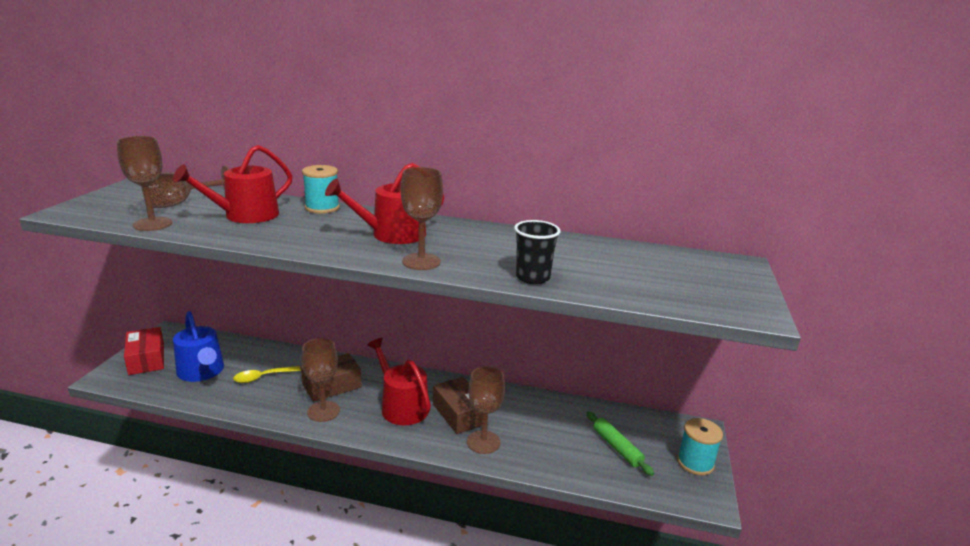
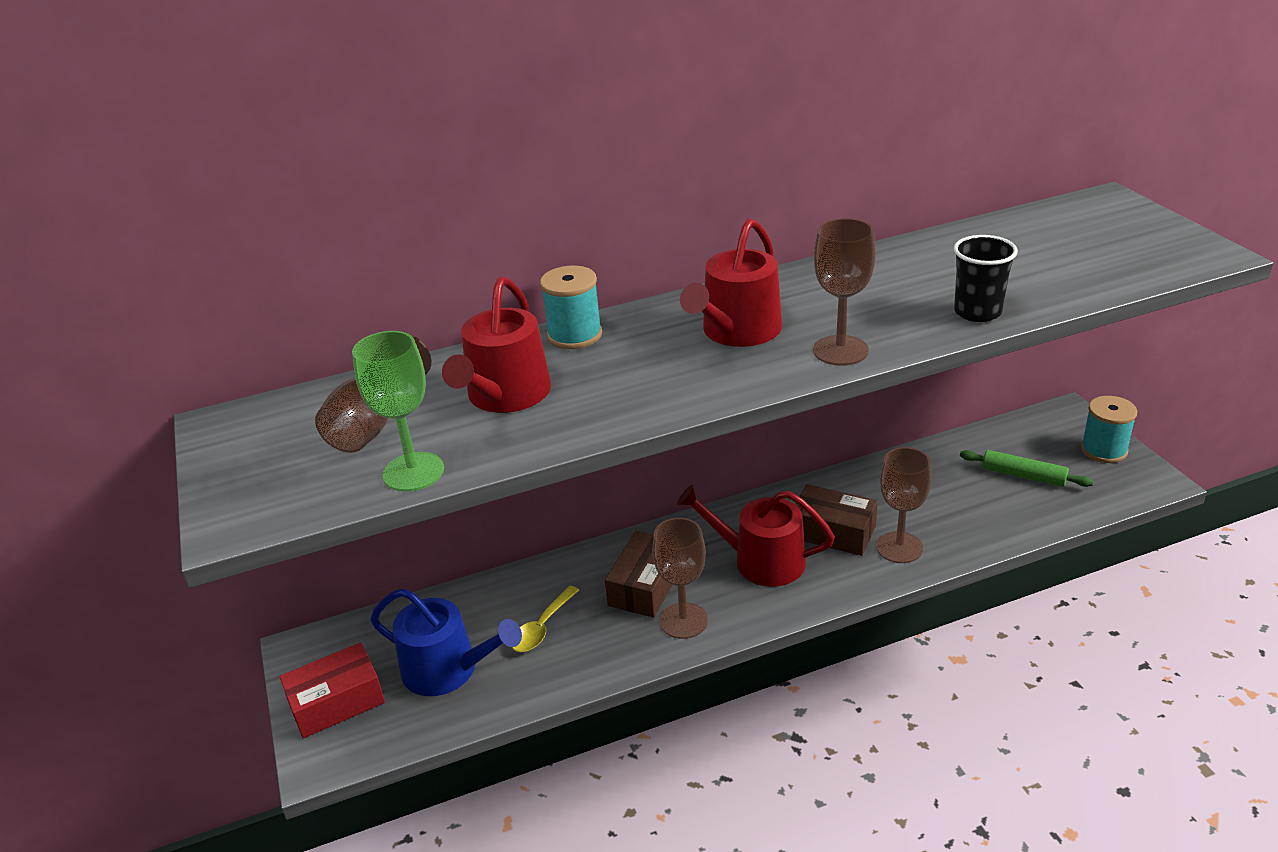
camera: 30 degrees left, 10 degrees up
brown goblet [117,136,172,231] -> green goblet [352,331,444,492]
red box [124,327,164,375] -> red box turned 60 degrees counterclockwise [280,642,385,738]

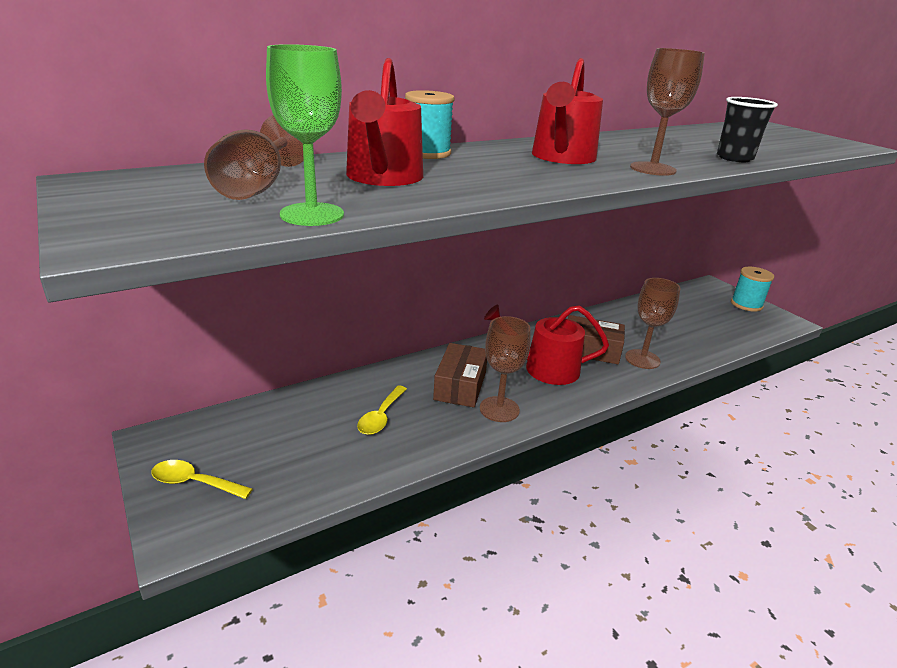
camera: 15 degrees left, 5 degrees down
red box [280,642,385,738] -> yellow spoon [151,460,253,499]
blue watering can [371,588,522,696] -> none
green rolling pin [960,450,1094,487] -> none

